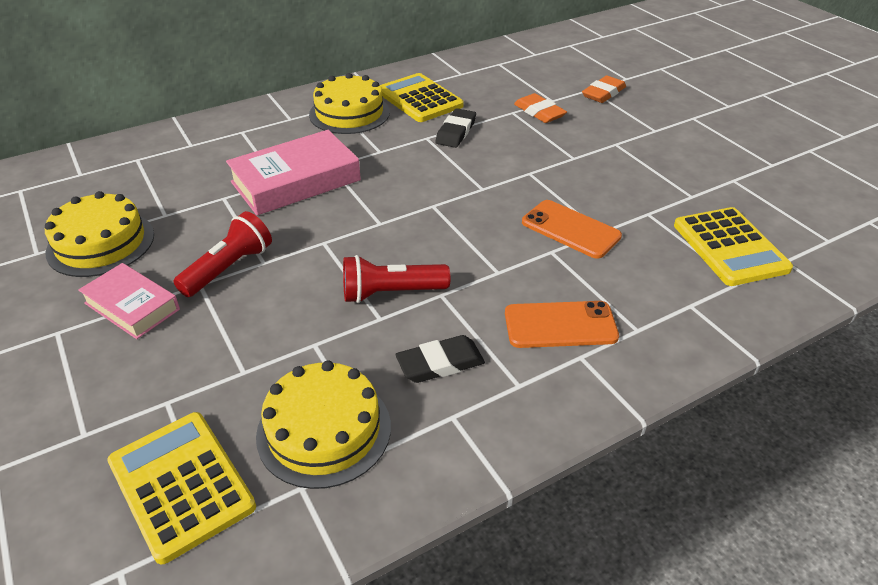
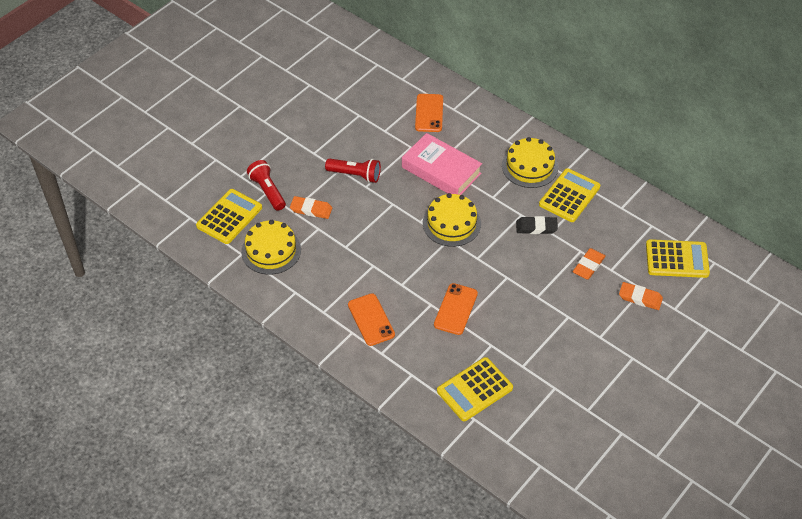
camera: 70 degrees right, 10 degrees up
yellow cake [45,191,154,277] -> yellow cake moved to [423,193,481,247]
pink book [78,263,180,339] -> none
red flashlight [343,255,451,303] -> red flashlight moved to [247,160,286,211]
black eraser [395,335,485,383] -> none
none -> orange eraser [290,196,332,219]
none -> orange phone [415,94,443,132]
none -> yellow calculator [646,239,710,278]

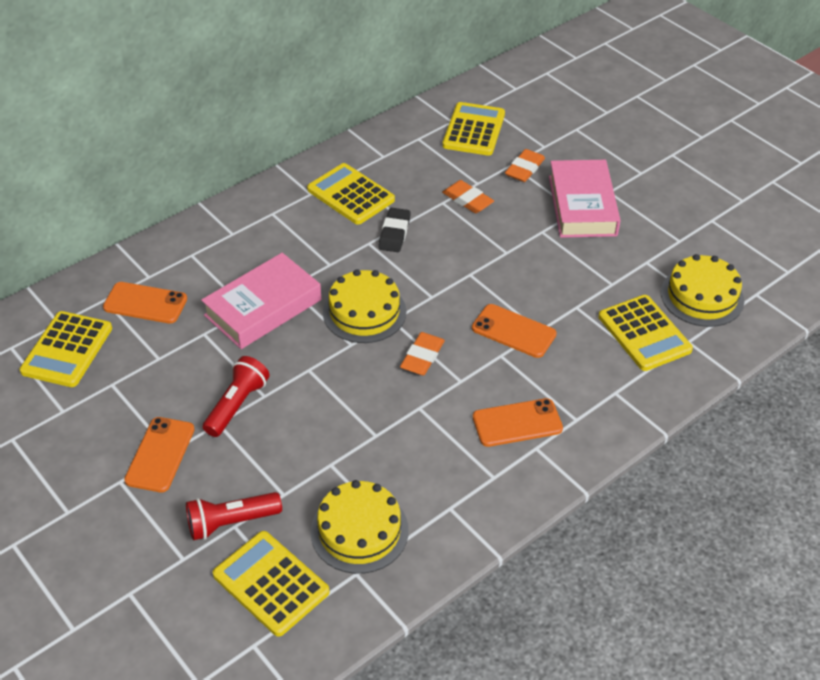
camera: 80 degrees left, 5 degrees down
orange eraser [290,196,332,219] -> orange eraser moved to [400,332,445,375]
yellow cake [502,137,558,188] -> yellow cake moved to [661,254,744,327]
none -> yellow calculator [20,311,112,387]
none -> orange phone [124,417,194,492]
none -> pink book [549,160,621,238]

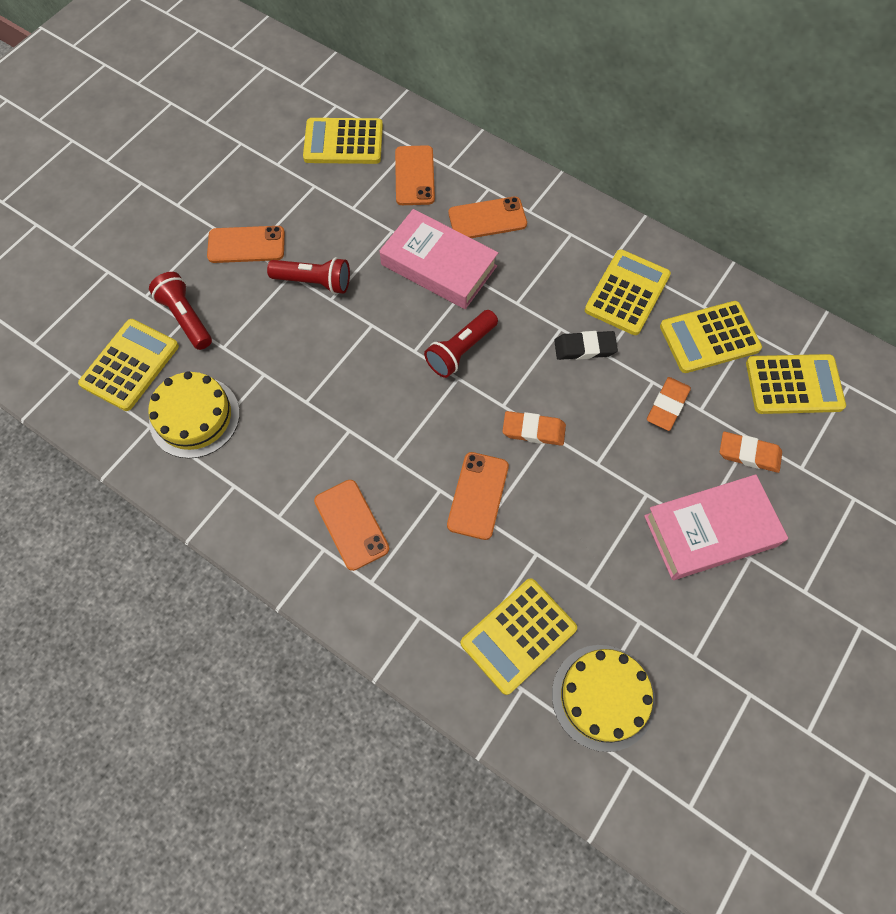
camera: 75 degrees right, 20 degrees up
yellow cake [323,269,406,343] -> red flashlight [424,310,498,378]
orange eraser [400,332,445,375] -> orange eraser moved to [502,411,566,446]
none -> orange phone [449,196,527,238]
none -> yellow calculator [660,301,762,373]

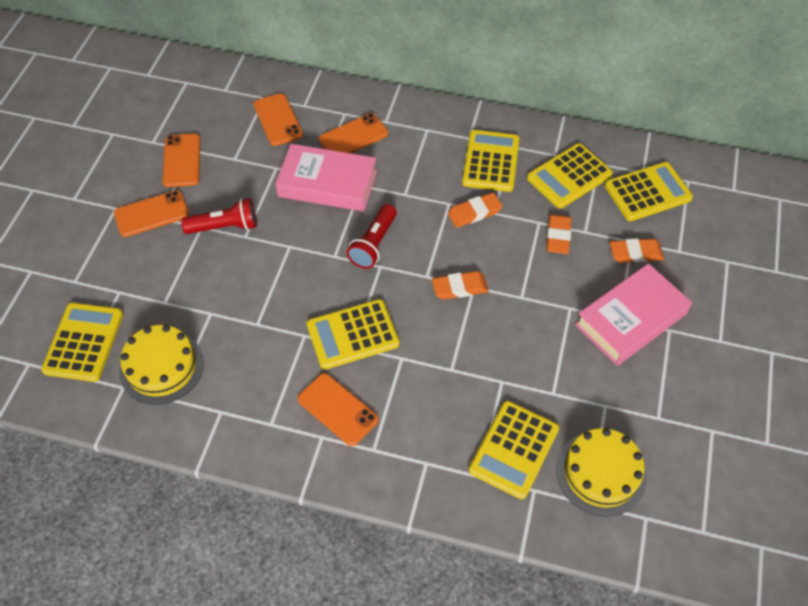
camera: 20 degrees left, 10 degrees down
red flashlight [149,272,212,350] -> none
yellow calculator [303,118,383,164] -> yellow calculator moved to [307,299,400,370]
orange phone [447,452,509,540] -> orange phone moved to [162,133,200,187]
black eraser [554,331,618,360] -> orange eraser [448,192,502,228]

